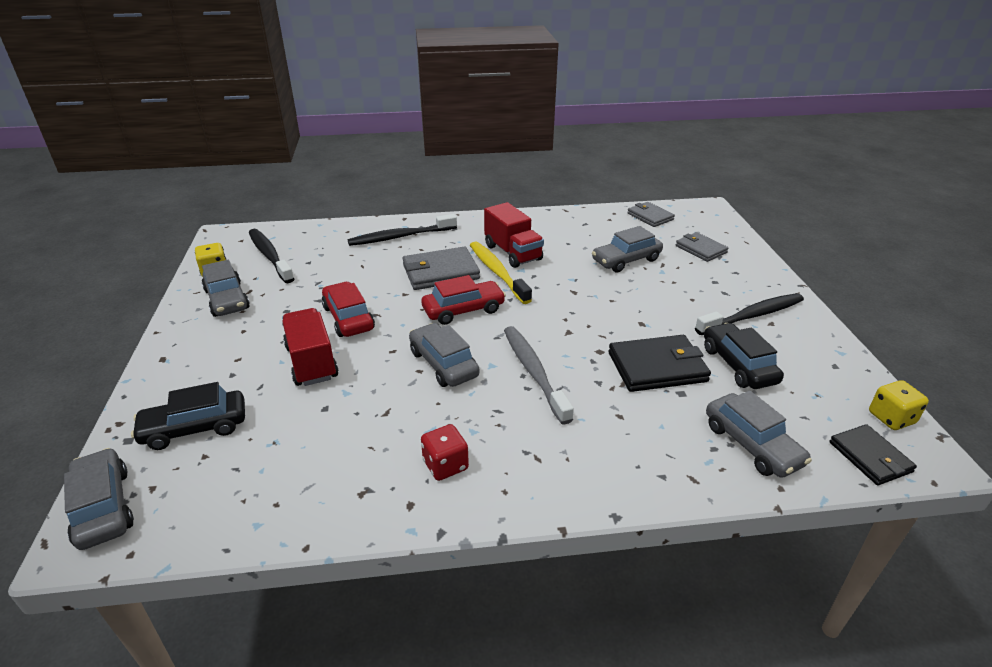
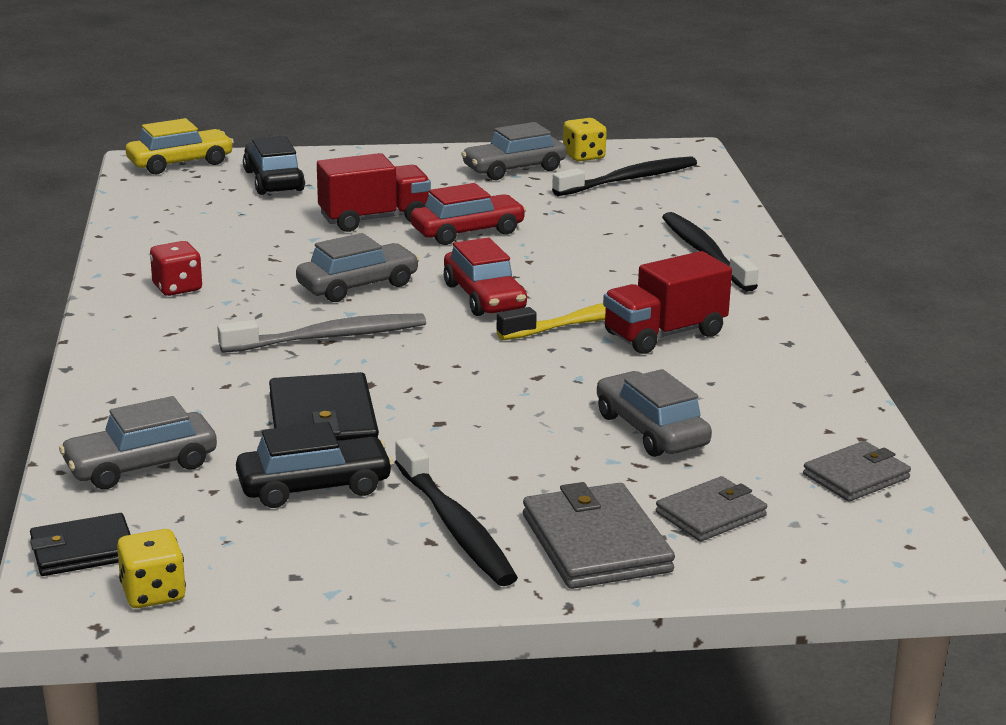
camera: 90 degrees right, 10 degrees down
grey car [64,448,134,550] -> yellow car [125,118,234,174]
grey wallet [402,247,480,290] -> grey wallet moved to [523,482,675,589]

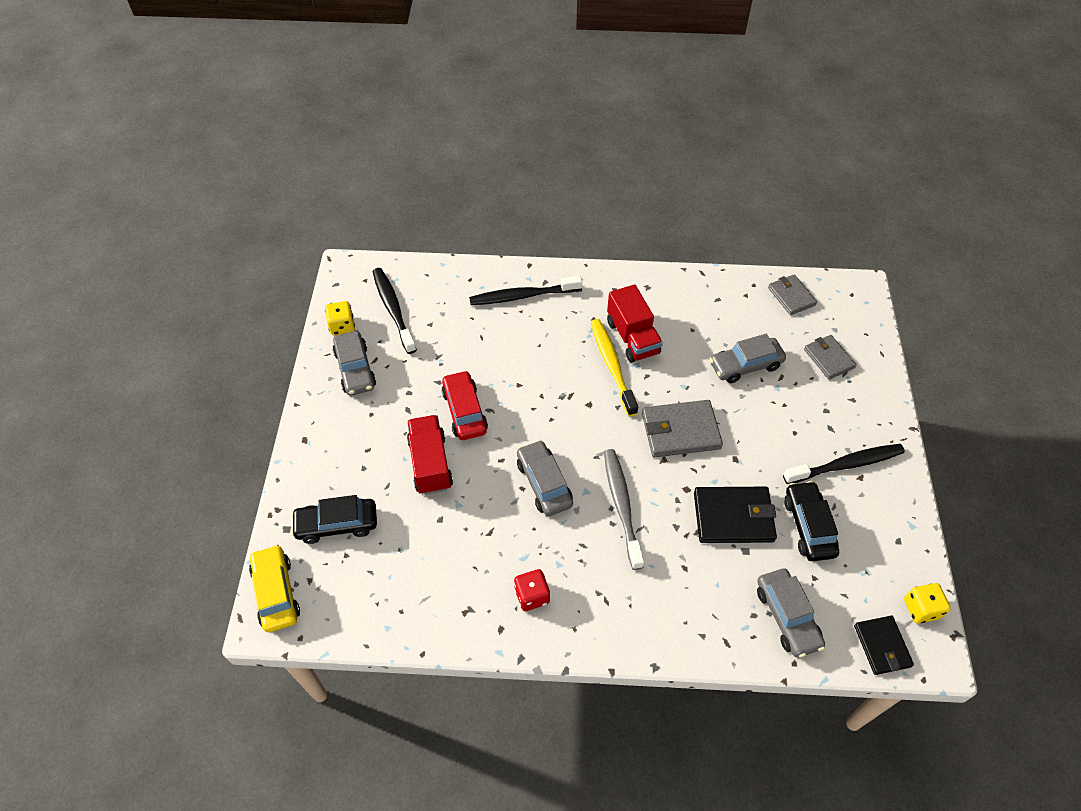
camera: 80 degrees left, 30 degrees up
red car [444,238,527,316] -> none
grey wallet [523,482,675,589] -> grey wallet moved to [642,400,723,457]

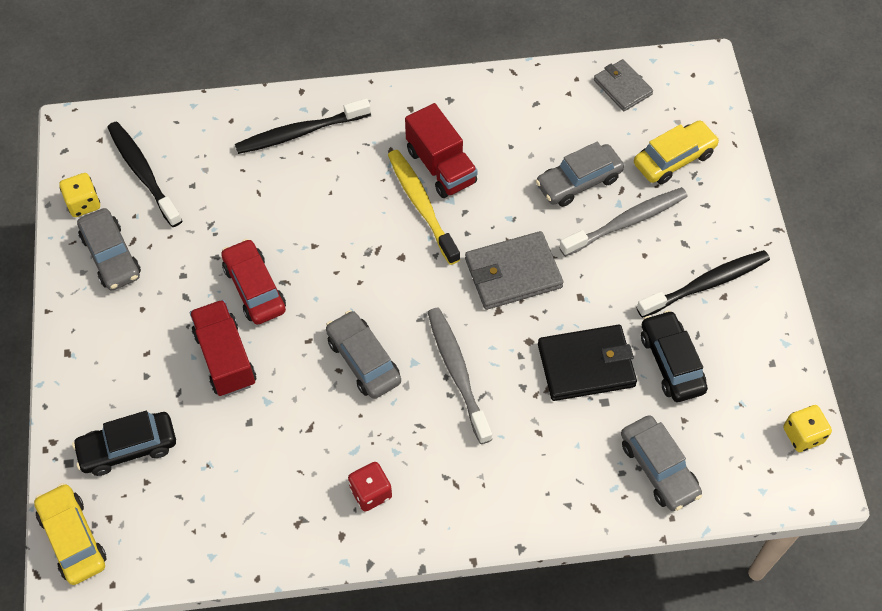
camera: 10 degrees left, 5 degrees up
grey wallet [804,335,857,379] -> yellow car [634,120,720,184]
black wallet [854,616,914,675] -> none
none -> grey toothbrush [559,187,688,257]

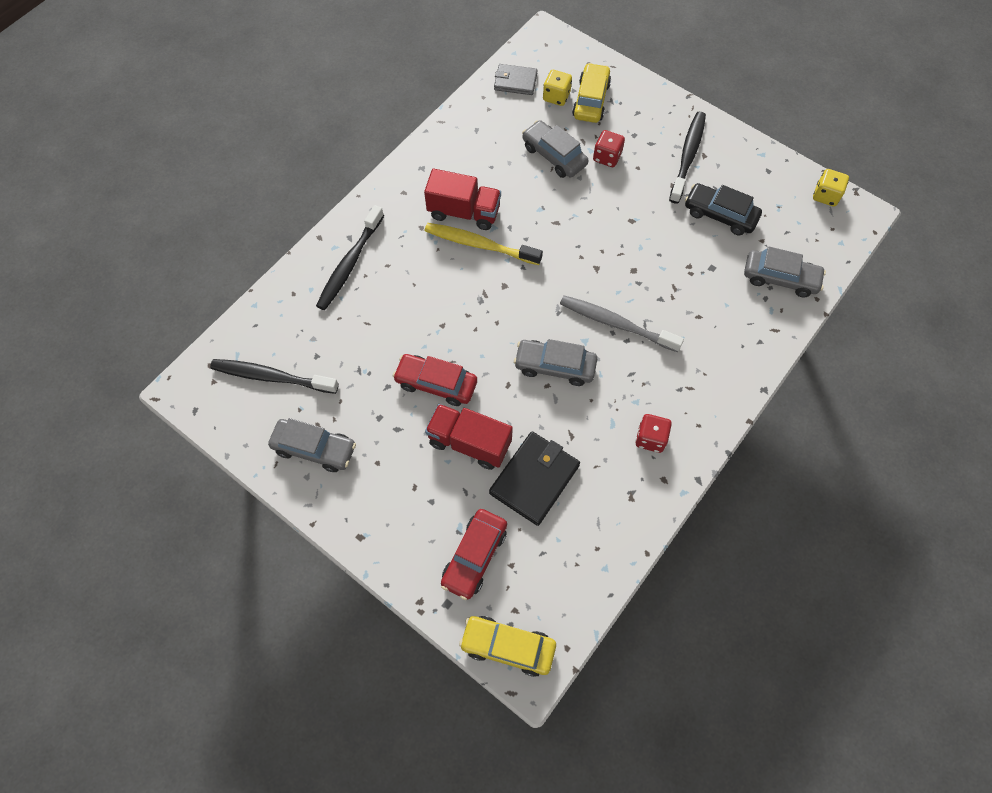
camera: 45 degrees left, 5 degrees up
yellow dice [59,173,100,217] -> yellow dice moved to [543,70,572,106]
black car [72,411,176,476] -> red car [441,509,507,600]
grey wallet [465,231,564,310] -> none
grey car [535,142,624,207] -> grey car turned 120 degrees clockwise [522,120,588,178]
black wallet [538,325,637,401] -> black wallet moved to [489,431,580,526]
grey toothbrush [559,187,688,257] -> red dice [593,130,625,167]

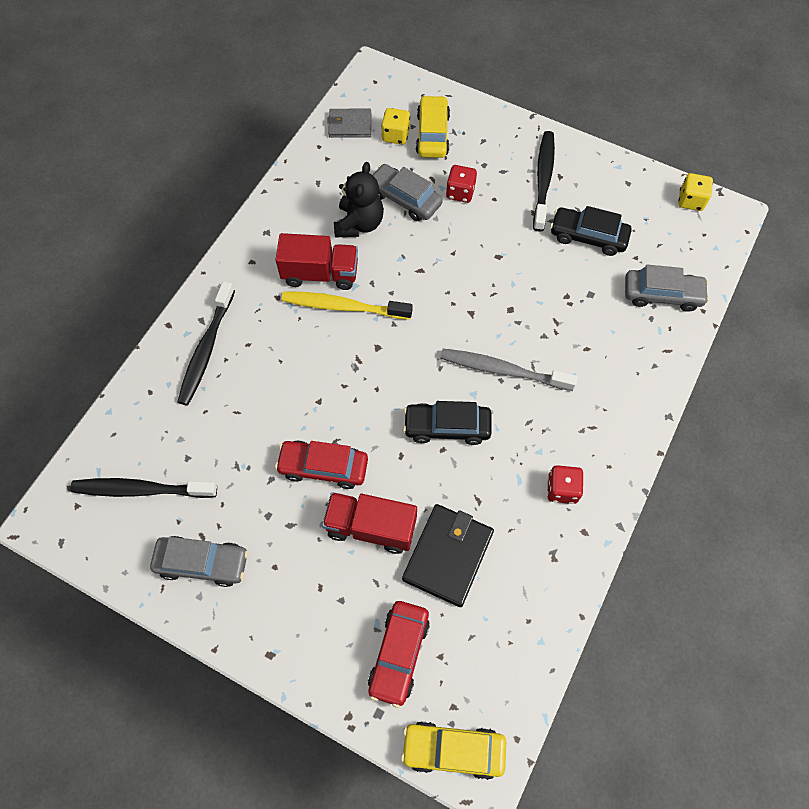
camera: 10 degrees left, 0 degrees up
grey car [514,339,597,386] -> black car [403,401,492,445]
none -> black teddy bear [334,162,384,238]

